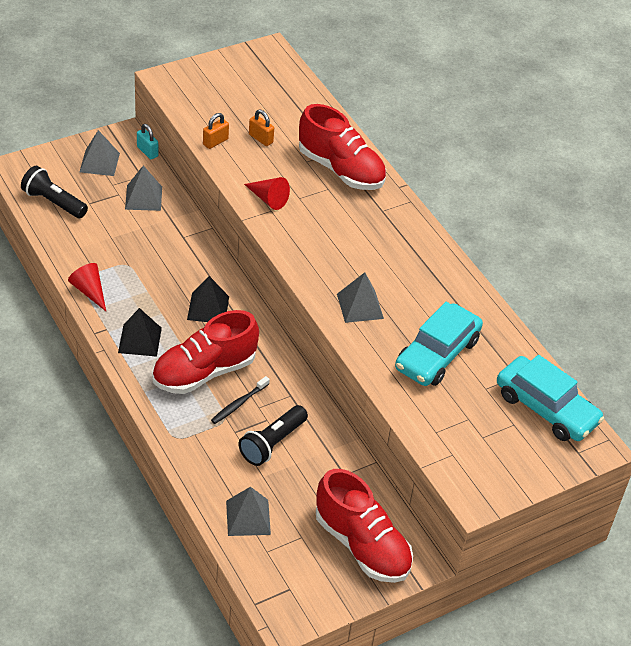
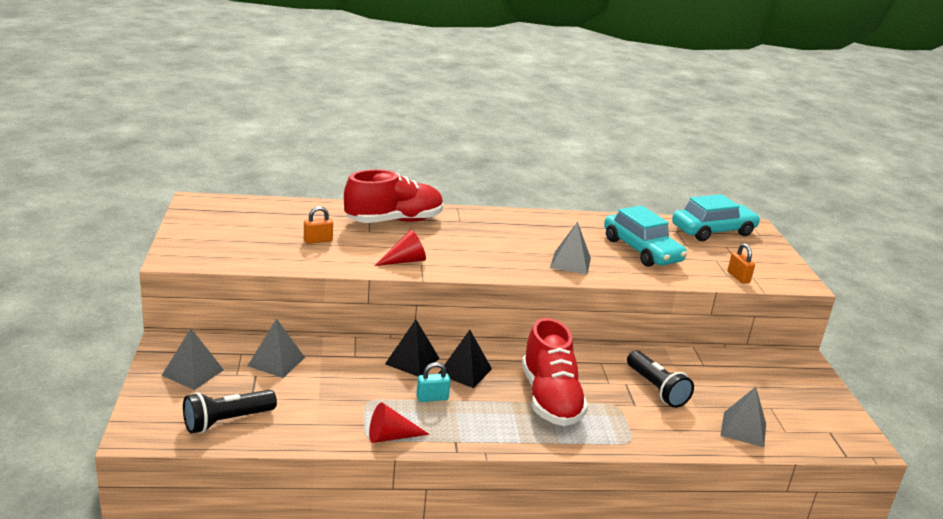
camera: 65 degrees left, 20 degrees down
black pyramid [118,308,162,357] -> black pyramid moved to [385,319,439,376]
turquoise padlock [137,124,158,159] -> turquoise padlock moved to [416,362,451,402]
orange padlock [203,113,229,149] -> orange padlock moved to [728,243,755,284]
black toothbrush [211,376,270,424] -> none
red shoe [316,469,413,583] -> none

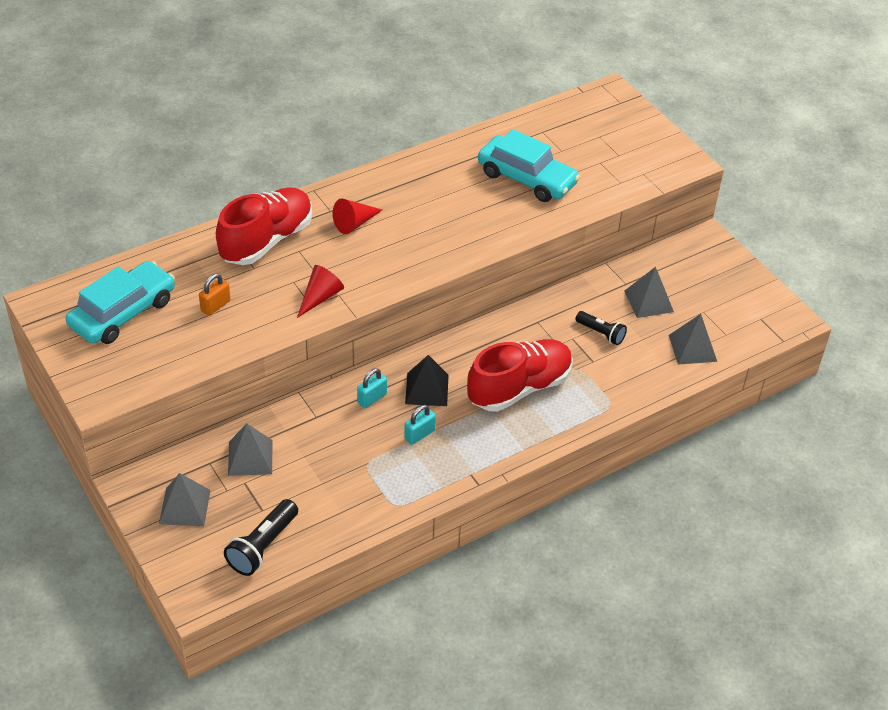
camera: 25 degrees left, 20 degrees up
red cone [369,403,430,443] -> red cone moved to [333,199,382,234]
black pyramid [385,319,439,376] -> turquoise padlock [357,368,387,408]
red shoe [522,318,588,426] -> red shoe turned 90 degrees counterclockwise [467,339,573,412]
grey pyramid [550,221,591,274] -> grey pyramid moved to [624,267,674,318]
black flashlight [627,351,694,408] -> black flashlight [576,311,627,345], size x0.66
turquoise car [672,194,761,241] -> turquoise car moved to [66,261,175,344]
orange padlock [728,243,755,284] -> none

